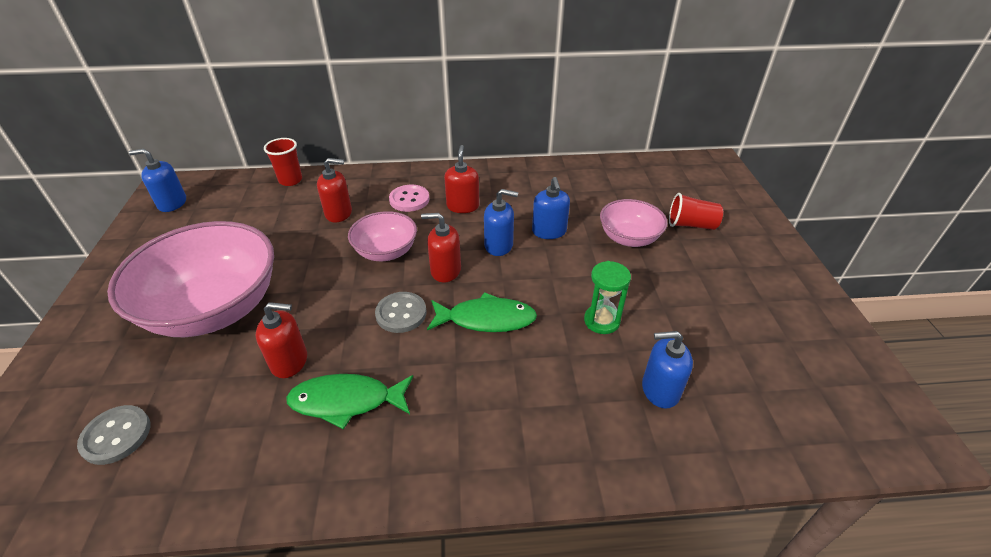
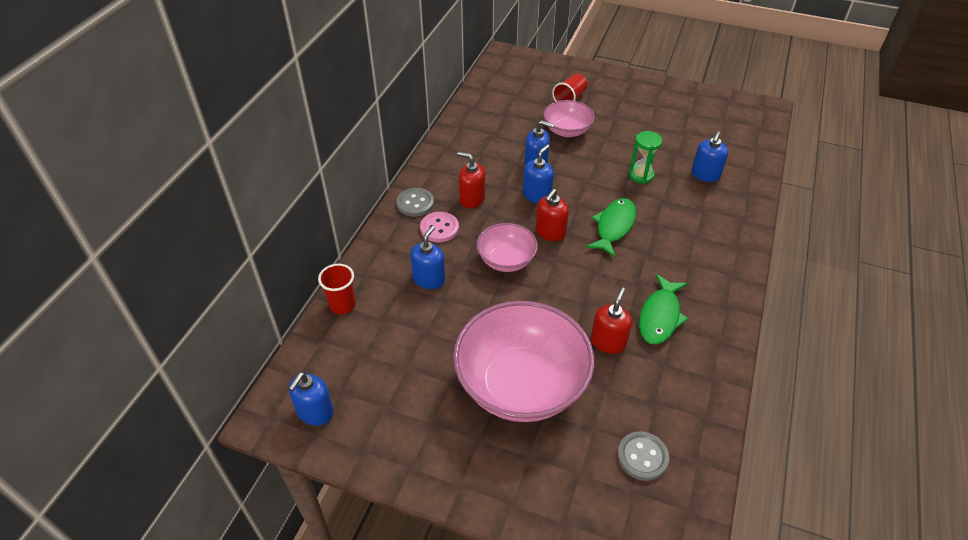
camera: 65 degrees left, 5 degrees up
red soap dispenser [317,158,352,223] -> blue soap dispenser [410,225,445,289]
grey button [375,292,426,333] -> grey button moved to [396,188,434,217]

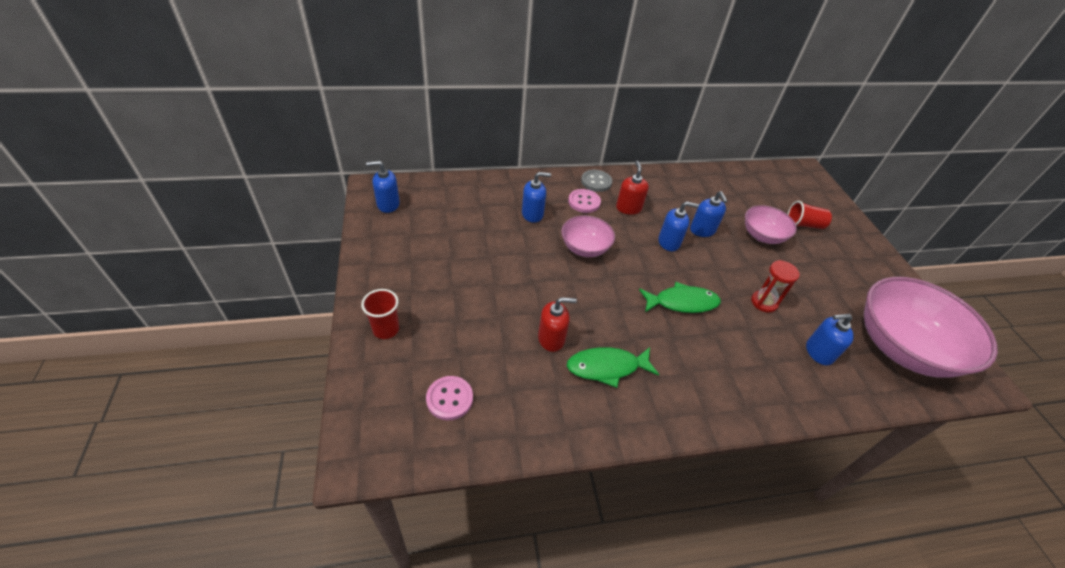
camera: 55 degrees right, 0 degrees up
red cup [318,264,356,314] -> red cup moved to [361,289,399,339]
pink bowl [453,301,594,422] -> pink bowl moved to [864,277,998,378]
red soap dispenser [536,189,569,241] -> none
grey button [617,431,669,481] -> pink button [426,376,473,420]
green hourglass [629,131,662,184] -> red hourglass [751,260,800,313]

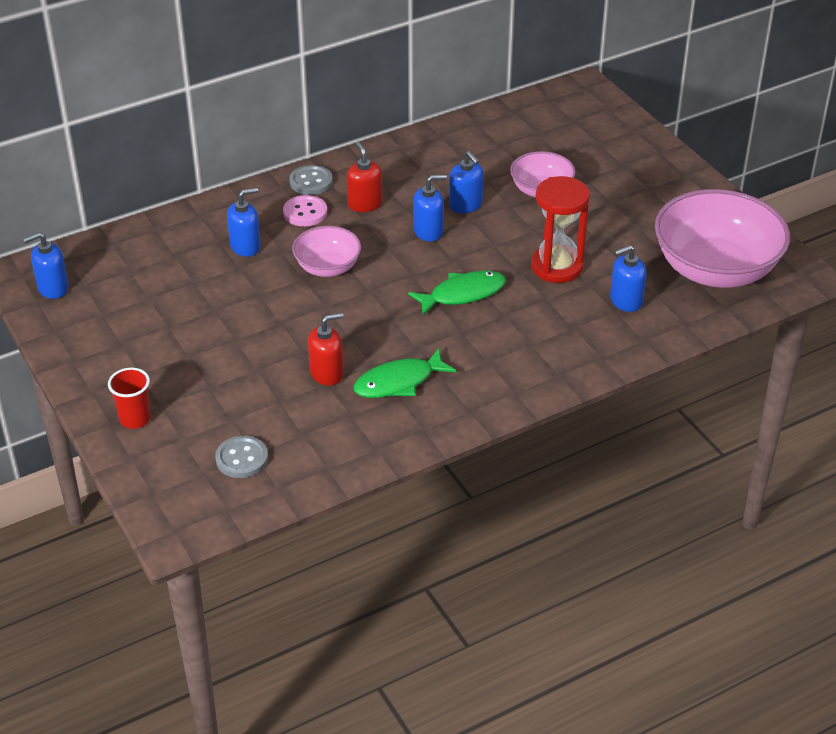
camera: 15 degrees left, 5 degrees down
pink button [426,376,473,420] -> grey button [215,436,268,478]
red hourglass [751,260,800,313] -> red hourglass [531,176,590,283], size x1.61
red cup [788,201,832,229] -> none

